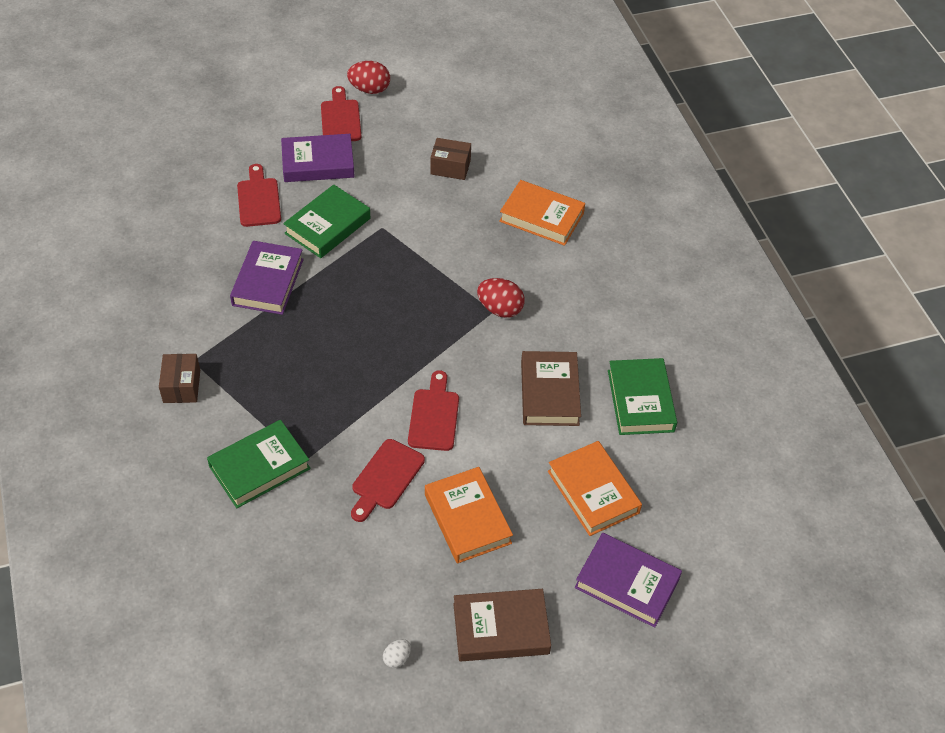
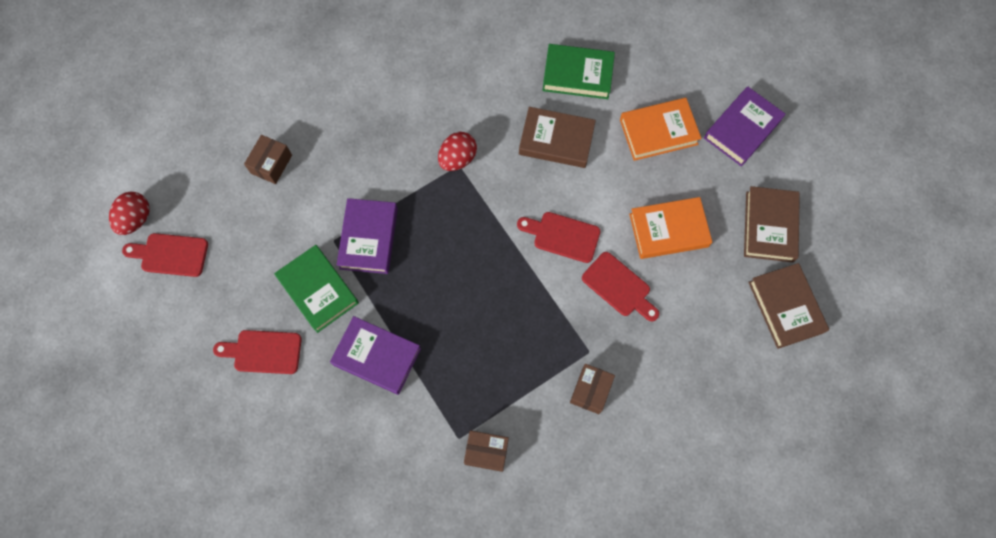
camera: 75 degrees left, 20 degrees up
green book [207,420,311,508] -> brown box [570,364,615,414]
purple book [281,134,355,182] -> purple book moved to [337,198,398,274]
white egg [383,639,411,668] -> brown book [748,263,829,349]
orange book [499,180,585,246] -> none

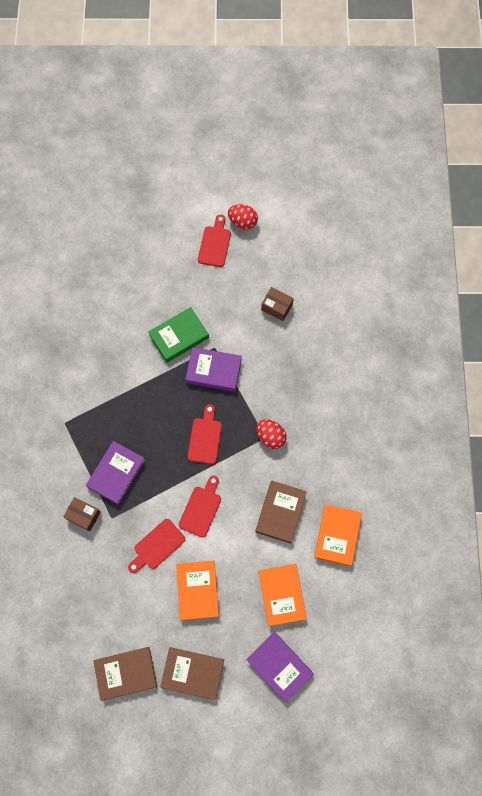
camera: 95 degrees right, 0 degrees up
red cutting board [213,330,302,374] -> red cutting board moved to [188,404,222,464]
purple book [330,316,421,395] -> purple book moved to [86,441,145,505]
brown box [464,430,509,472] -> none
green book [542,44,615,99] -> orange book [314,505,362,567]

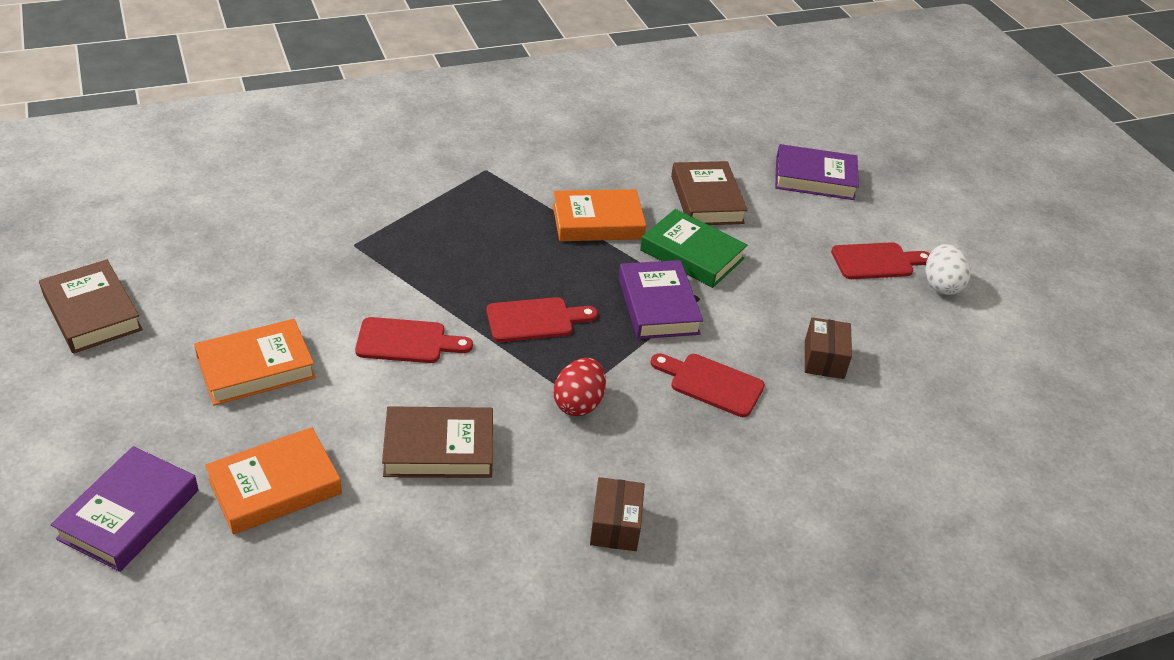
camera: 65 degrees right, 30 degrees down
brown box [63,497,101,532] -> brown box moved to [590,477,645,551]
purple book [86,441,145,505] -> purple book moved to [775,144,859,200]
red cutting board [128,519,185,573] -> red cutting board moved to [650,353,765,417]
brown book [160,647,224,700] -> brown book moved to [671,161,748,225]
red egg [228,204,258,230] -> white egg [926,244,971,295]
orange book [314,505,362,567] -> orange book moved to [553,189,646,241]

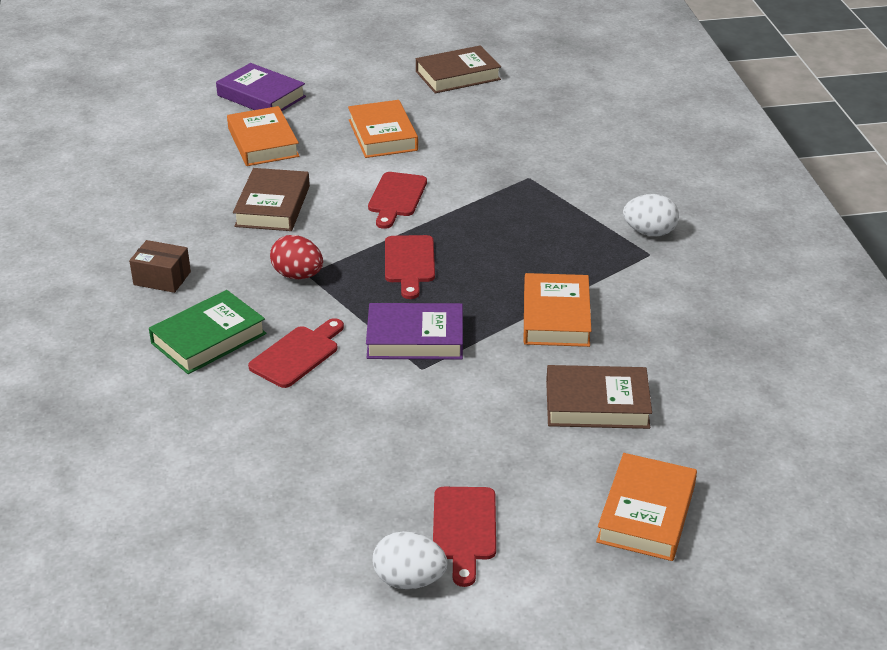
camera: 105 degrees right, 5 degrees down
green book [640,209,747,288] -> green book moved to [149,290,266,374]
purple book [775,144,859,200] -> orange book [596,453,697,561]
brown box [805,317,852,379] -> none
none -> white egg [623,194,679,236]

